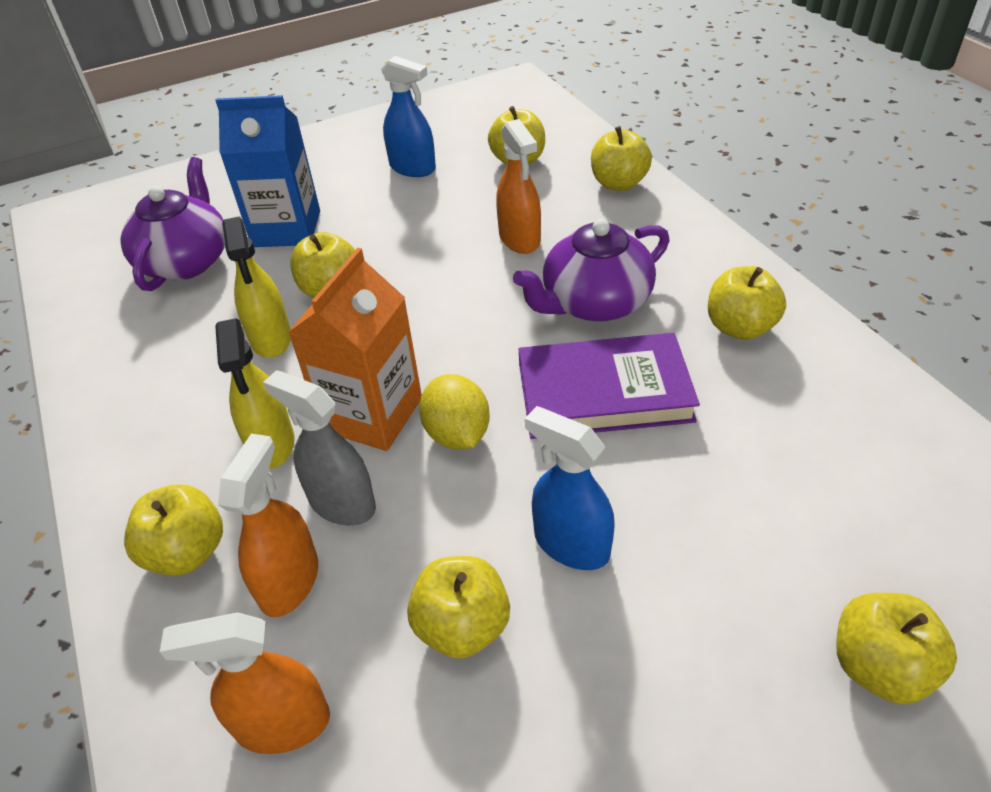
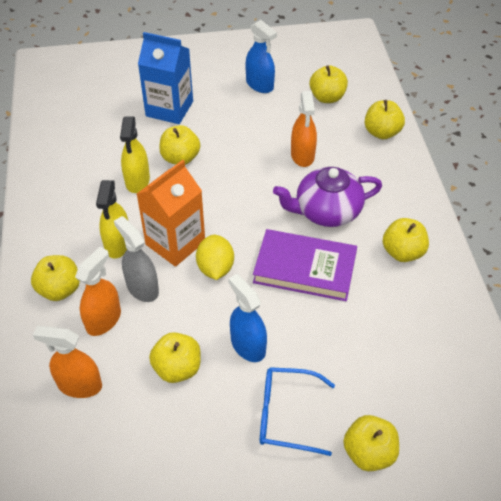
camera: 15 degrees right, 5 degrees up
purple teapot [120,157,225,291] -> none
none -> blue glasses [260,367,335,456]

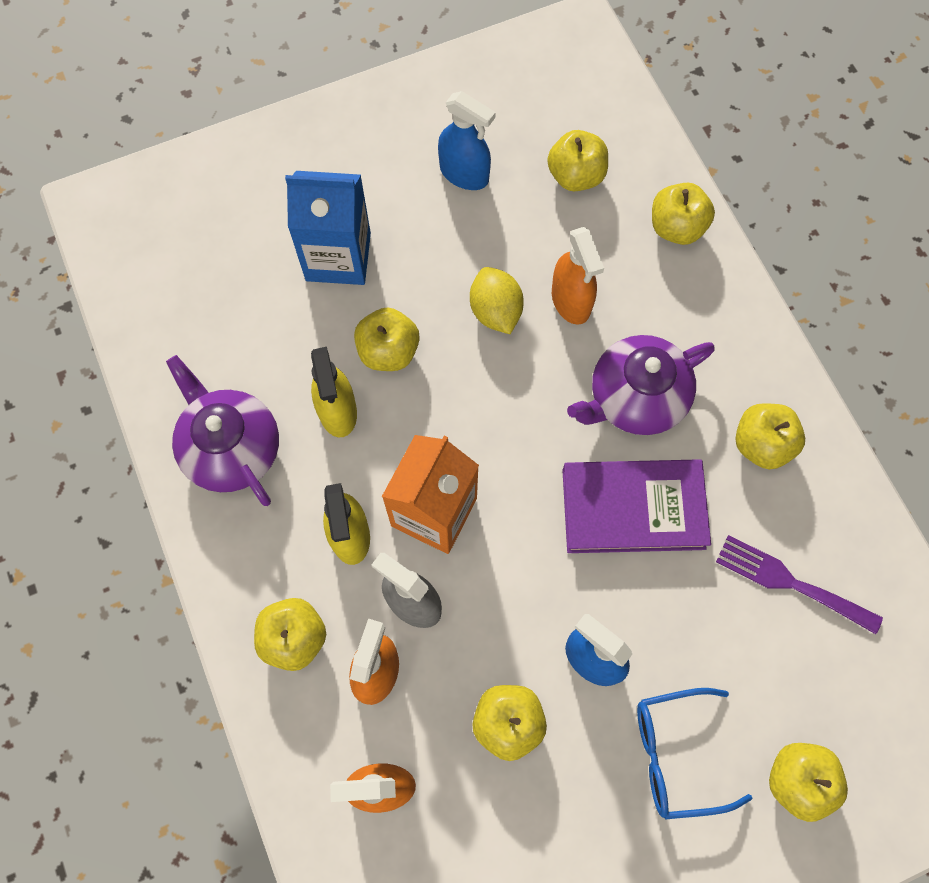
camera: 15 degrees left, 20 degrees up
yellow lemon [196,235,234,280] -> yellow lemon moved to [470,267,524,334]
none -> purple teapot [166,355,279,506]
none -> purple fork [716,535,883,634]

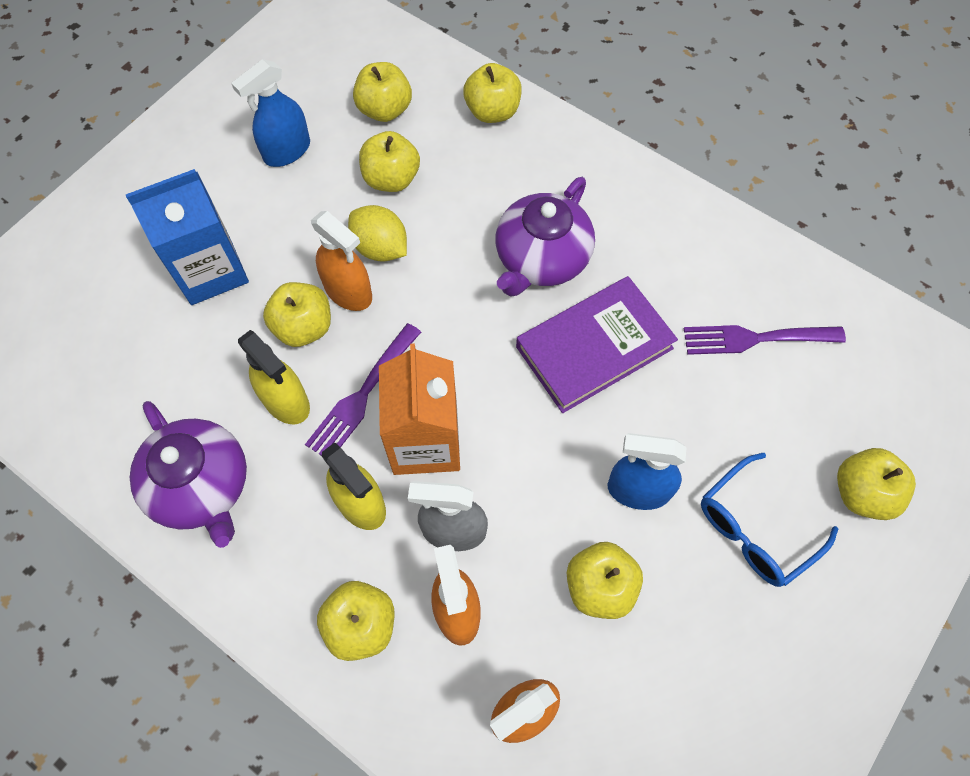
camera: 30 degrees left, 5 degrees down
purple teapot [166,355,279,506] -> purple teapot turned 150 degrees counterclockwise [130,401,247,548]
blue spray bottle [438,91,496,190] -> blue spray bottle turned 135 degrees clockwise [231,59,310,167]
orange spray bottle [552,227,604,325] -> orange spray bottle moved to [311,211,372,311]
yellow apple [735,403,805,469] -> yellow apple moved to [359,131,420,192]
none -> purple fork [305,323,421,456]

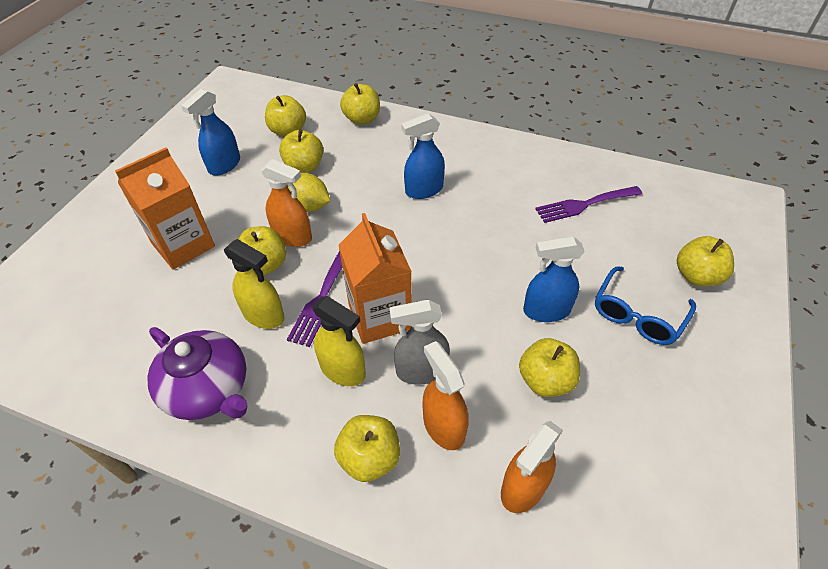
camera: 15 degrees left, 15 degrees down
blue carton [126,169,249,305] -> orange carton [115,147,215,270]
purple teapot [495,177,595,296] -> blue spray bottle [401,113,445,199]
purple book [516,276,678,413] -> none

